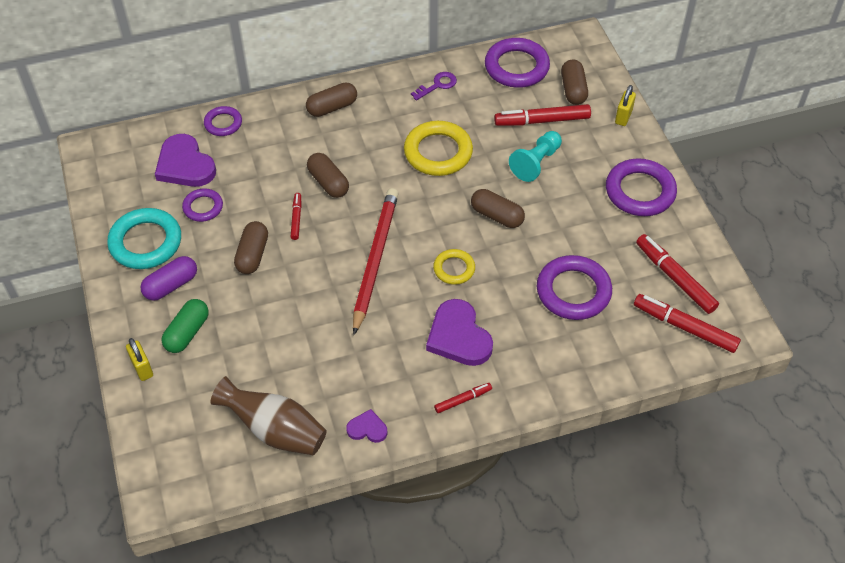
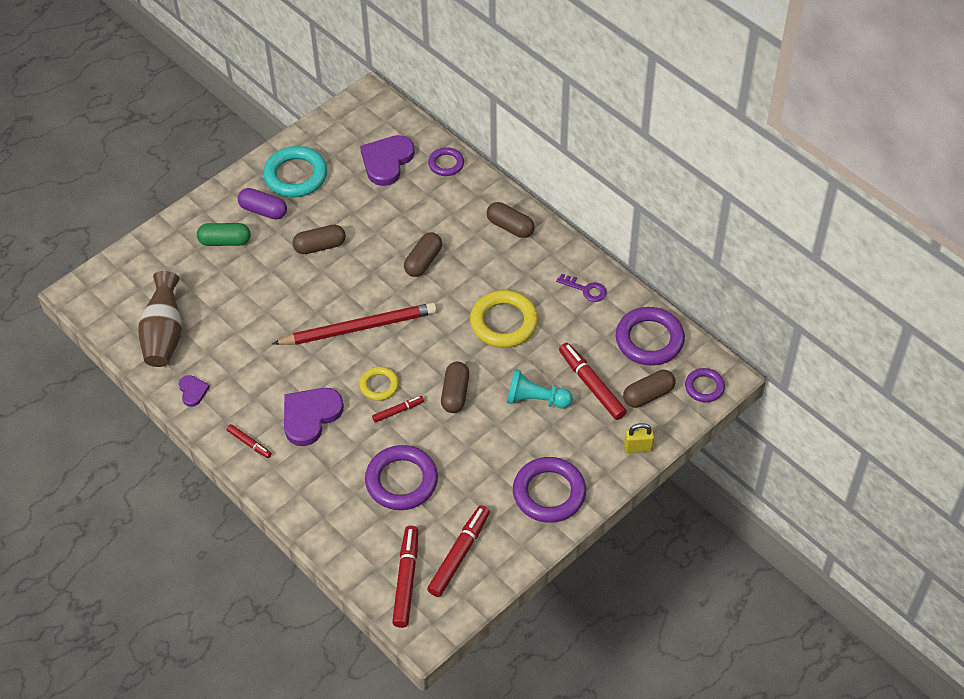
camera: 65 degrees right, 0 degrees up
yellow padlock [126,338,153,381] -> none
purple ring [182,188,223,222] -> purple ring moved to [685,368,725,402]
red marker [291,193,302,240] -> red marker moved to [372,396,424,422]

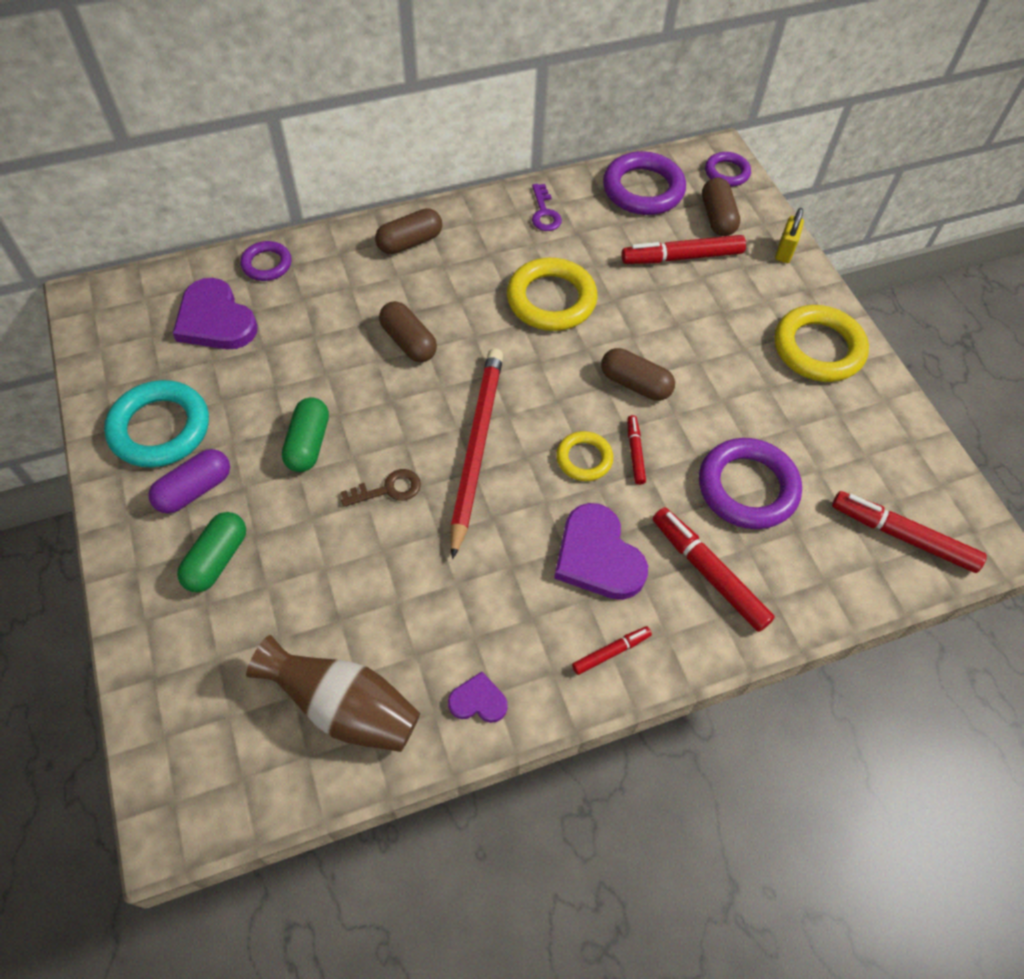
camera: 70 degrees left, 5 degrees up
brown capsule [293,225,346,254] -> green capsule [282,397,329,472]
red marker [427,505,490,597] -> red marker moved to [653,507,775,632]
turquoise pawn [507,369,573,409] -> none
purple ring [513,457,586,523] -> yellow ring [775,305,869,382]
purple key [556,274,607,302] -> purple key turned 120 degrees clockwise [532,184,562,231]
none -> brown key [341,469,421,507]

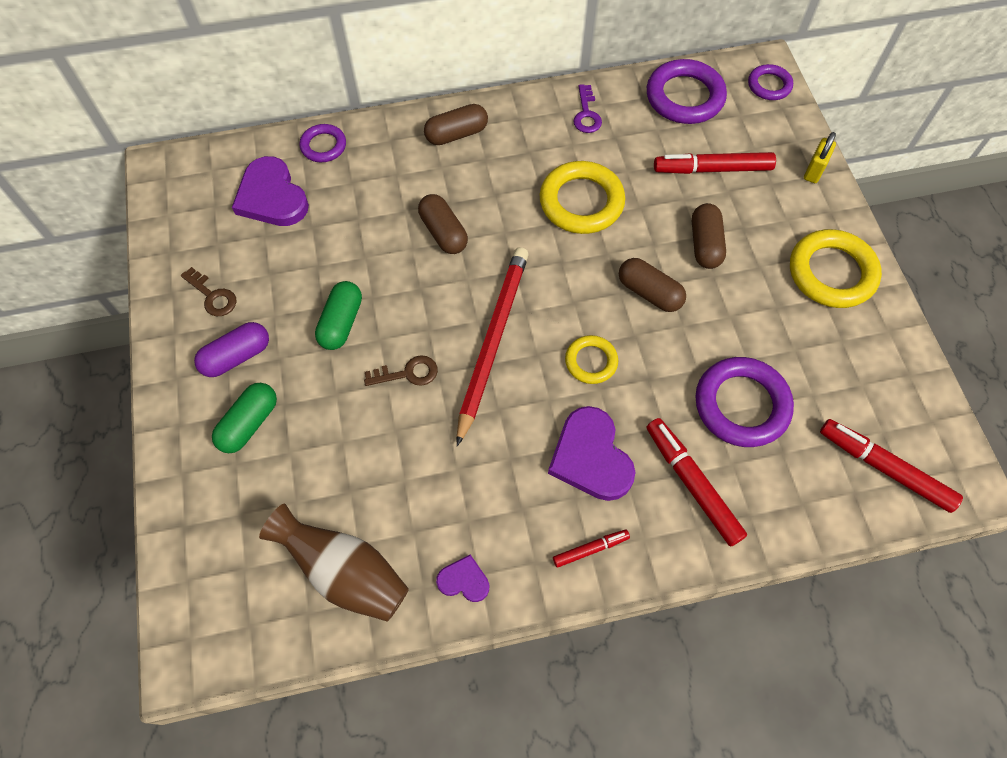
camera: 10 degrees right, 5 degrees up
turquoise ring [104,380,209,467] -> brown key [181,267,236,316]
red marker [627,415,646,485] -> none
brown capsule [702,177,740,236] -> brown capsule moved to [692,203,726,269]

